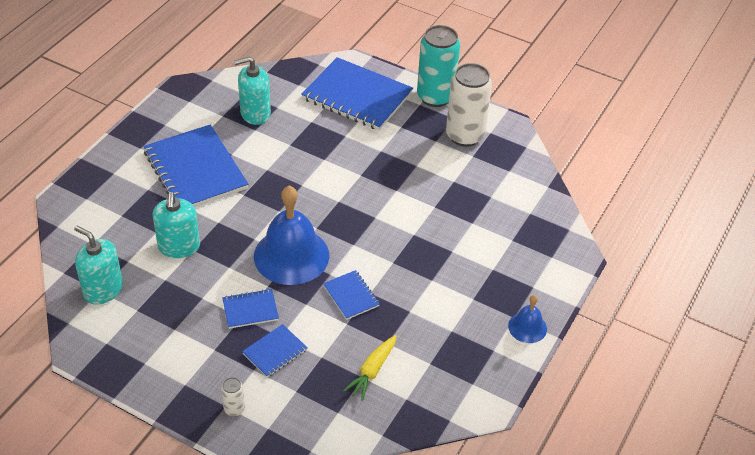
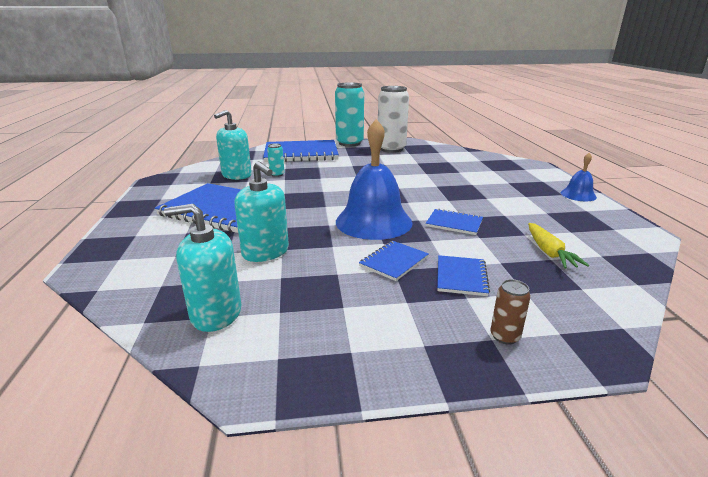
camera: 35 degrees left, 20 degrees down
white can [221,377,245,416] -> brown can [490,279,531,345]
none -> turquoise can [267,143,284,177]

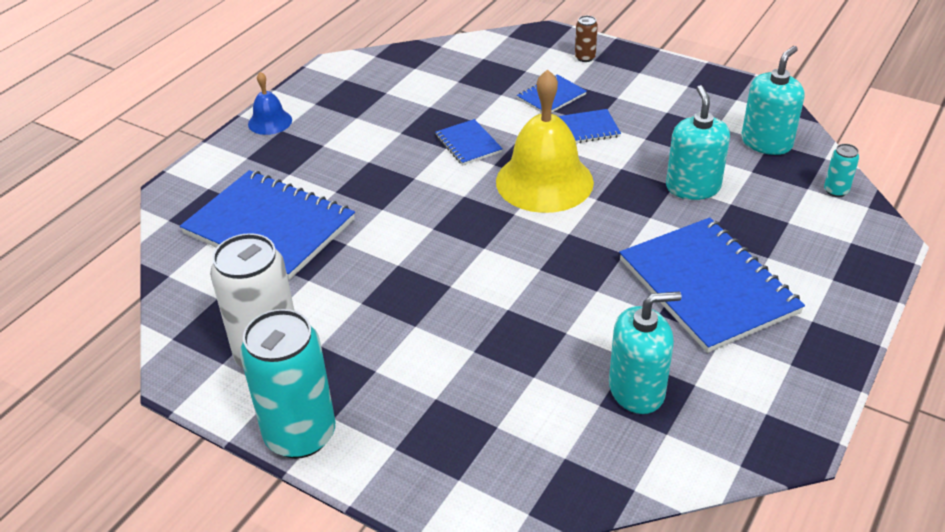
camera: 140 degrees left, 15 degrees up
turquoise soap dispenser [164,204,241,332] -> turquoise soap dispenser turned 90 degrees counterclockwise [741,46,804,155]
blue notebook [263,140,339,162] -> blue notebook moved to [180,170,355,280]
turquoise can [267,143,284,177] -> turquoise can moved to [824,144,859,197]
blue bell [336,119,413,240] -> yellow bell [496,69,594,213]
yellow carrot [528,223,589,269] -> none

